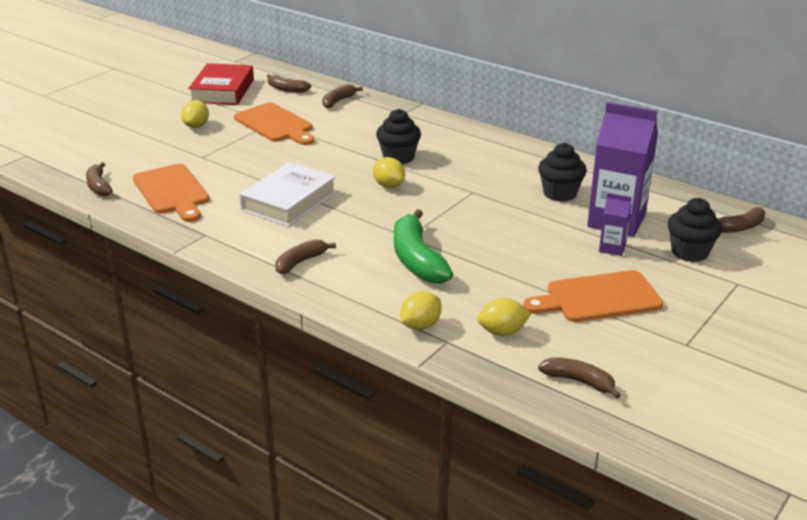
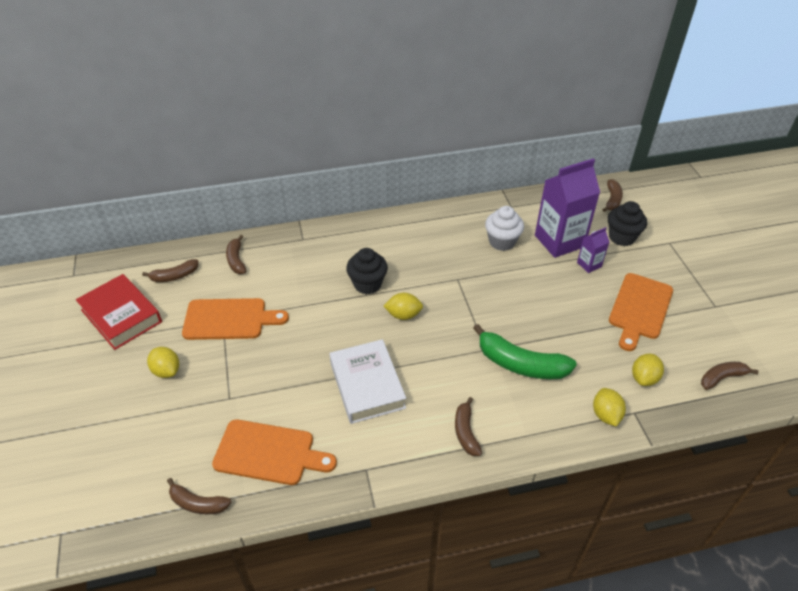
camera: 50 degrees left, 15 degrees up
black cupcake [538,142,587,202] -> white cupcake [485,206,524,251]

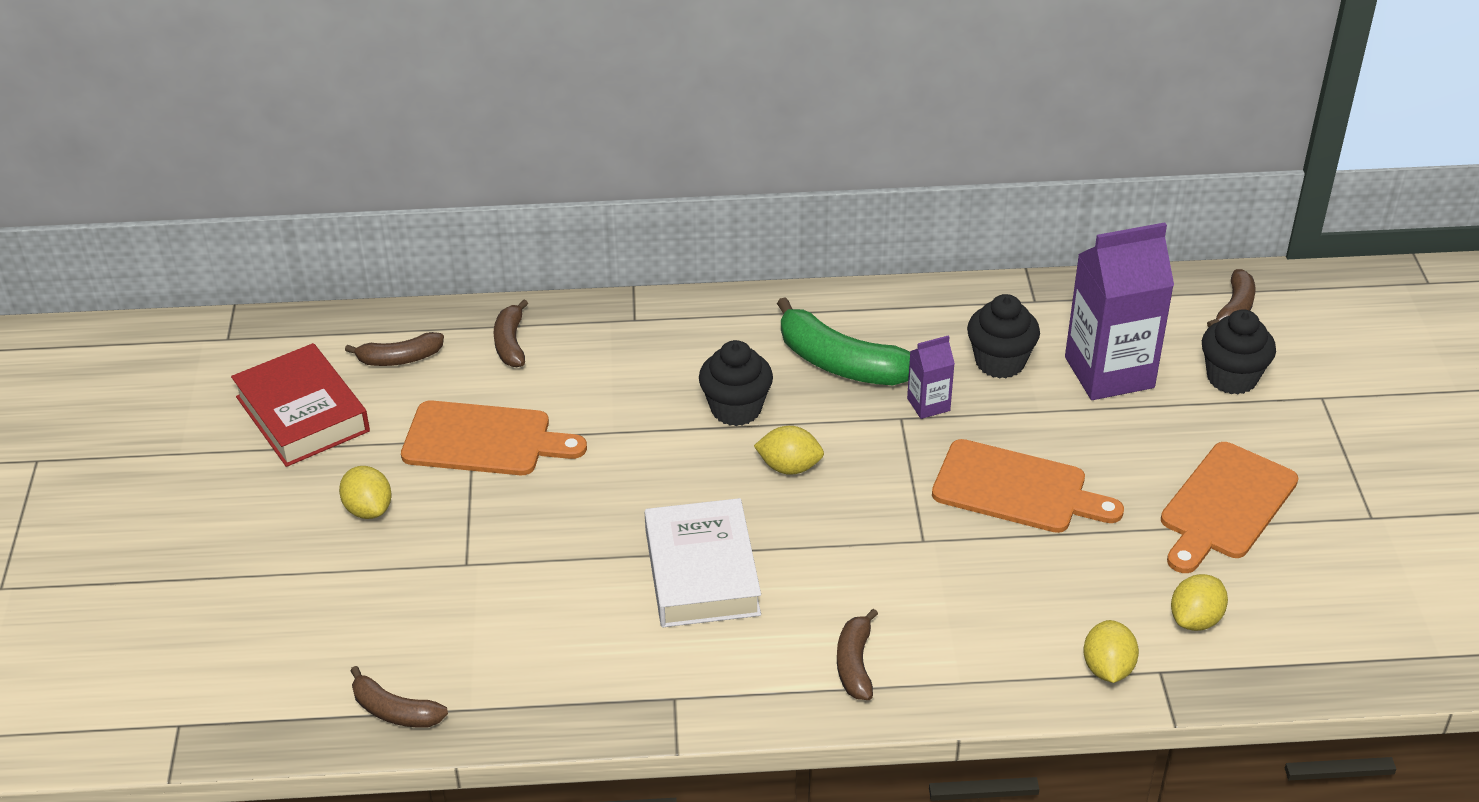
camera: 10 degrees right, 5 degrees down
orange cutting board [212,419,337,485] -> orange cutting board moved to [932,439,1124,533]
green banana [473,324,577,379] -> green banana moved to [777,297,910,385]
white cupcake [485,206,524,251] -> black cupcake [967,294,1040,379]
purple carton [577,227,609,273] -> purple carton moved to [907,335,955,419]
brown banana [701,362,759,390] -> none

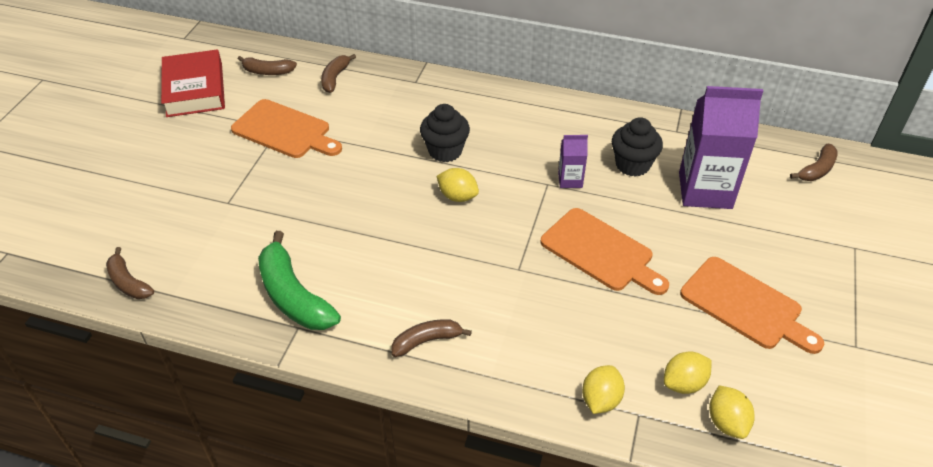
camera: 20 degrees right, 5 degrees up
yellow lemon [339,466,392,519] -> yellow lemon moved to [709,385,755,439]
white book [645,498,761,627] -> none
green banana [777,297,910,385] -> green banana moved to [258,231,341,330]
brown banana [837,609,878,700] -> brown banana turned 45 degrees clockwise [391,319,472,357]
orange cutting board [1161,442,1298,573] -> orange cutting board turned 105 degrees counterclockwise [680,257,824,354]
black cupcake [1202,309,1276,395] -> none

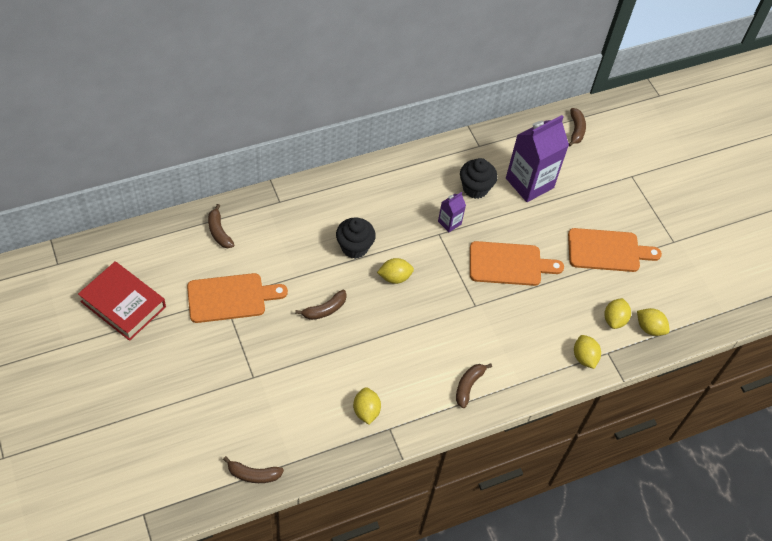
camera: 45 degrees left, 10 degrees up
brown banana [238,56,297,75] -> brown banana moved to [295,290,347,320]
green banana [258,231,341,330] -> yellow lemon [353,387,381,424]

